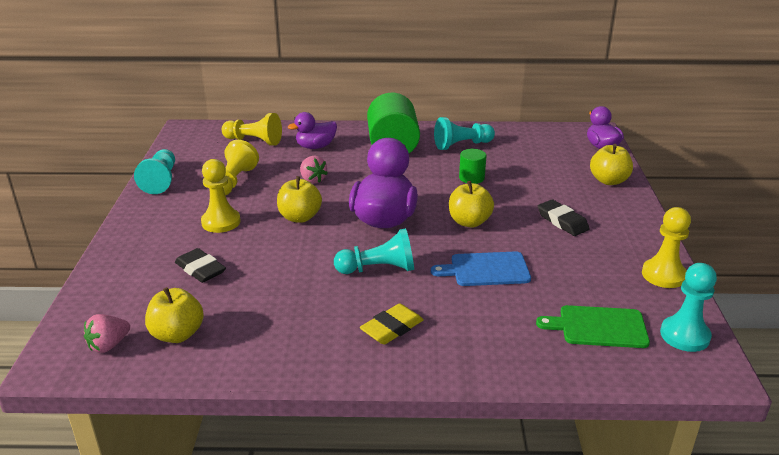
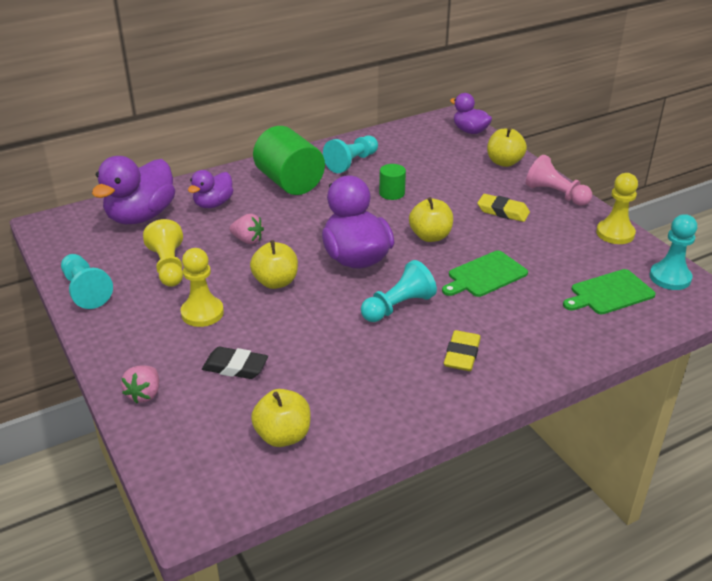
camera: 30 degrees left, 5 degrees up
pink strawberry [84,314,130,353] -> pink strawberry moved to [121,366,159,404]
yellow pawn [222,113,282,145] -> purple duck [92,156,175,224]
blue cutting board [431,251,531,286] -> green cutting board [442,251,528,297]
black eraser [538,199,590,236] -> yellow eraser [477,194,530,222]
none -> pink pawn [526,155,592,206]

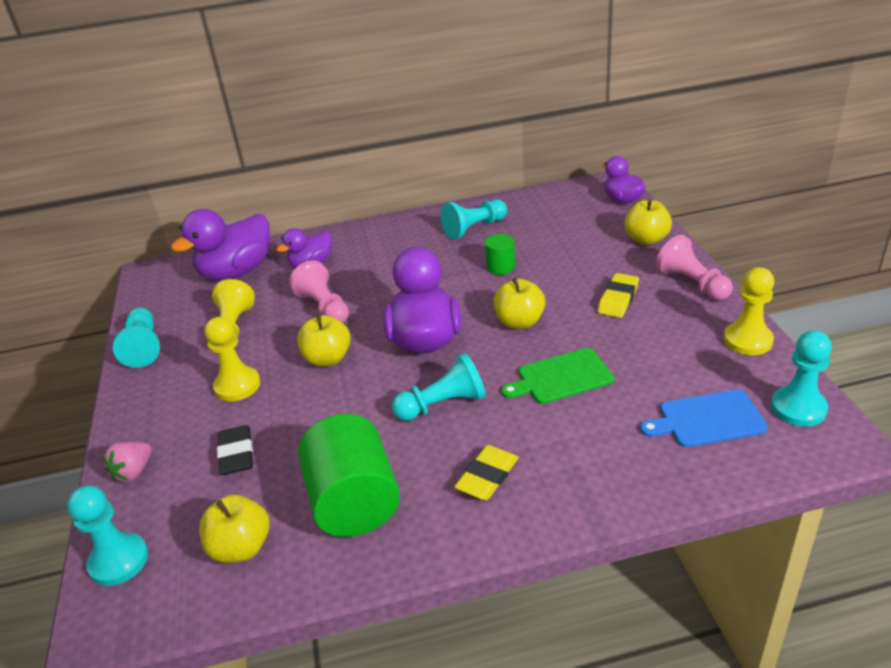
camera: 20 degrees right, 0 degrees up
black eraser [202,347,268,379] -> black eraser turned 45 degrees clockwise [217,425,253,475]
pink strawberry [229,214,264,244] -> pink pawn [289,260,349,323]
green cylinder [253,126,325,195] -> green cylinder moved to [298,414,400,537]
yellow eraser [477,194,530,222] -> yellow eraser turned 75 degrees clockwise [598,273,639,318]
green cutting board [563,269,656,314] -> blue cutting board [640,390,768,447]
none -> turquoise pawn [67,485,148,586]

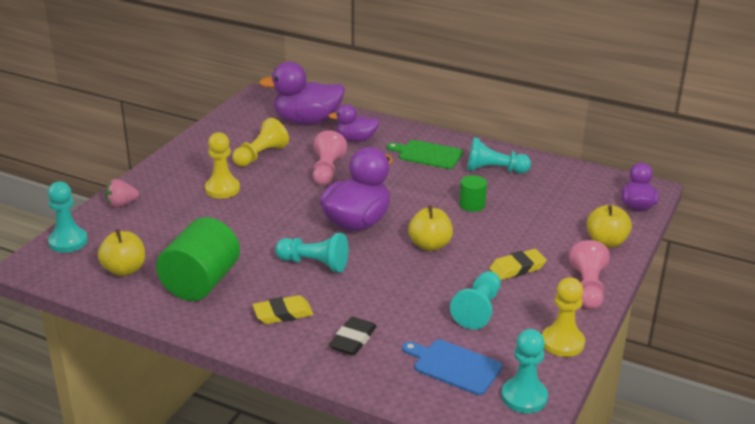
camera: 35 degrees right, 5 degrees down
turquoise pawn [113,307,160,368] -> turquoise pawn moved to [450,271,501,330]
black eraser [217,425,253,475] -> black eraser moved to [329,317,377,355]
yellow apple [297,314,351,367] -> none
green cutting board [501,348,614,404] -> green cutting board moved to [387,140,463,169]

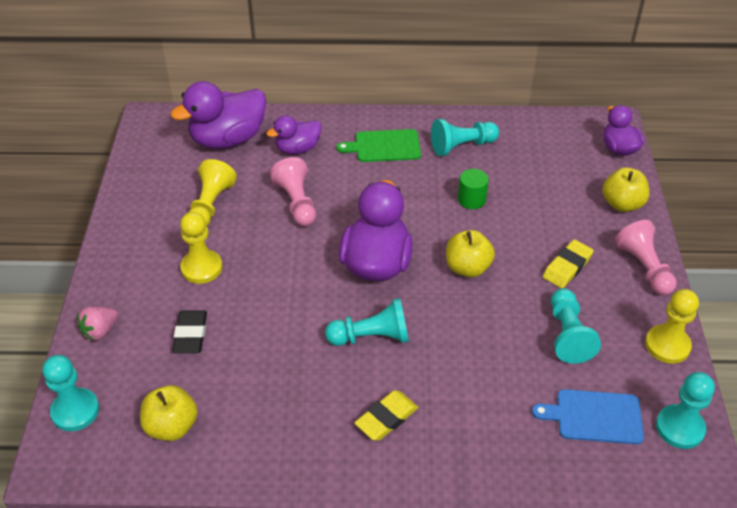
camera: 25 degrees left, 15 degrees up
green cylinder [156,217,240,301] -> none
black eraser [329,317,377,355] -> black eraser moved to [172,311,207,353]

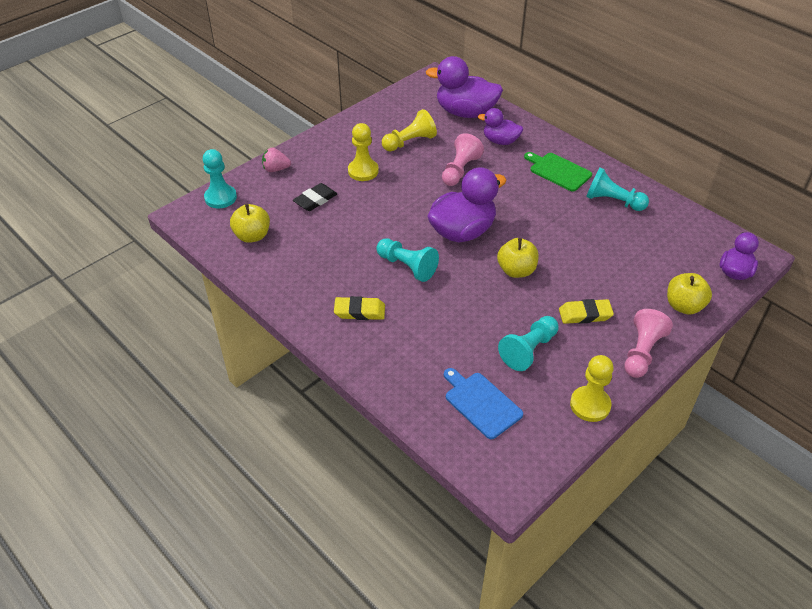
camera: 45 degrees right, 0 degrees up
green cylinder [458,169,489,209] -> none
turquoise pawn [656,372,715,449] -> none

